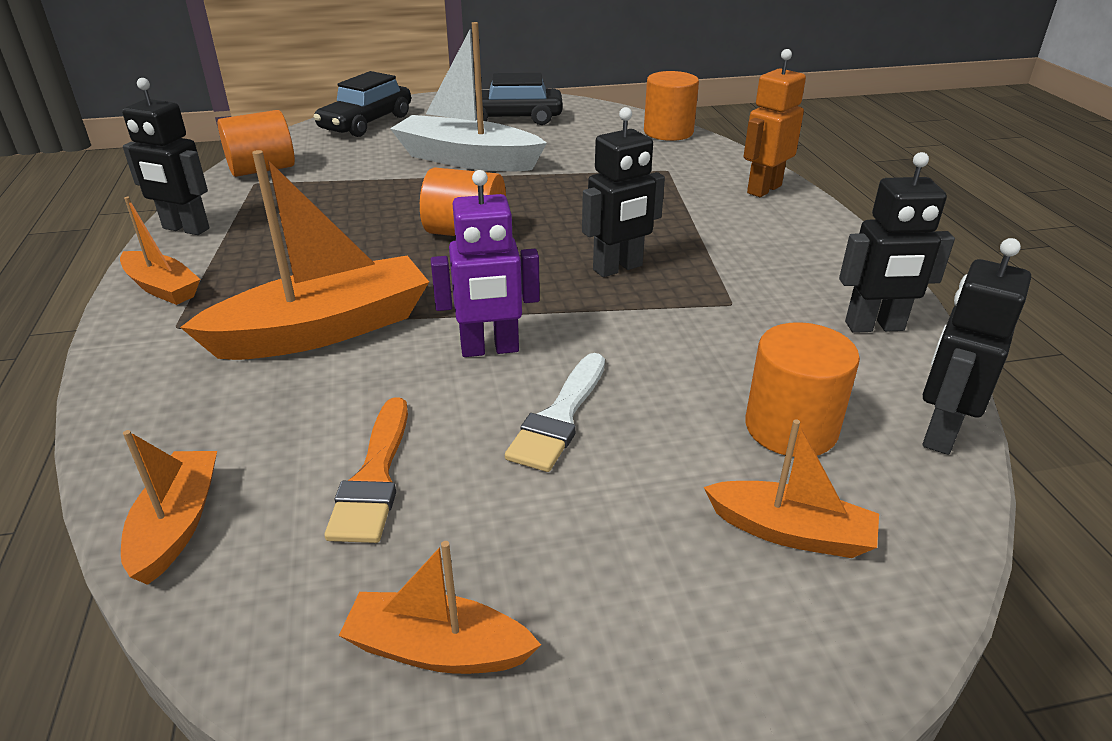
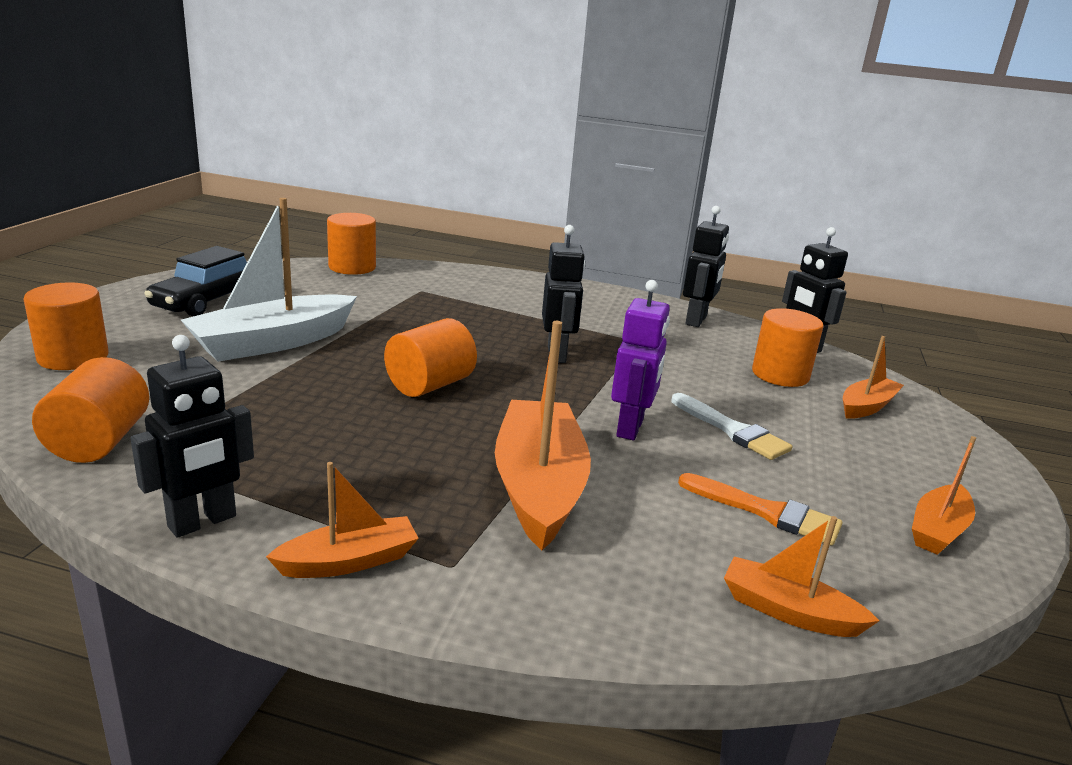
camera: 65 degrees left, 10 degrees down
black car [314,71,411,137] -> orange cylinder [23,282,109,370]
orange robot [744,49,806,197] -> none

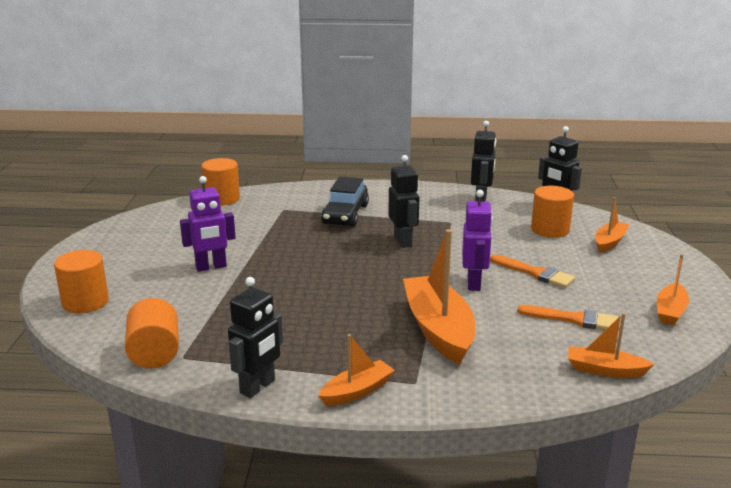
camera: 10 degrees left, 0 degrees up
black car [144,246,247,316] -> black car moved to [321,176,369,227]
white boat [181,198,357,362] -> purple robot [180,176,236,272]
orange cylinder [384,318,477,397] -> none
white brush [671,393,792,460] -> orange brush [490,254,575,288]

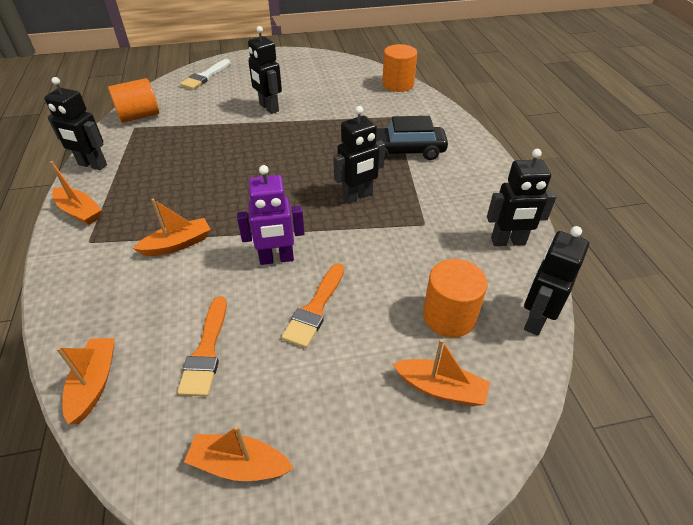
camera: 75 degrees right, 20 degrees up
orange cylinder [54,250,109,314] -> white brush [180,59,230,89]
purple robot [180,176,236,272] -> black robot [248,26,282,114]
orange boat [403,229,475,365] -> orange boat [133,199,211,256], size x0.54

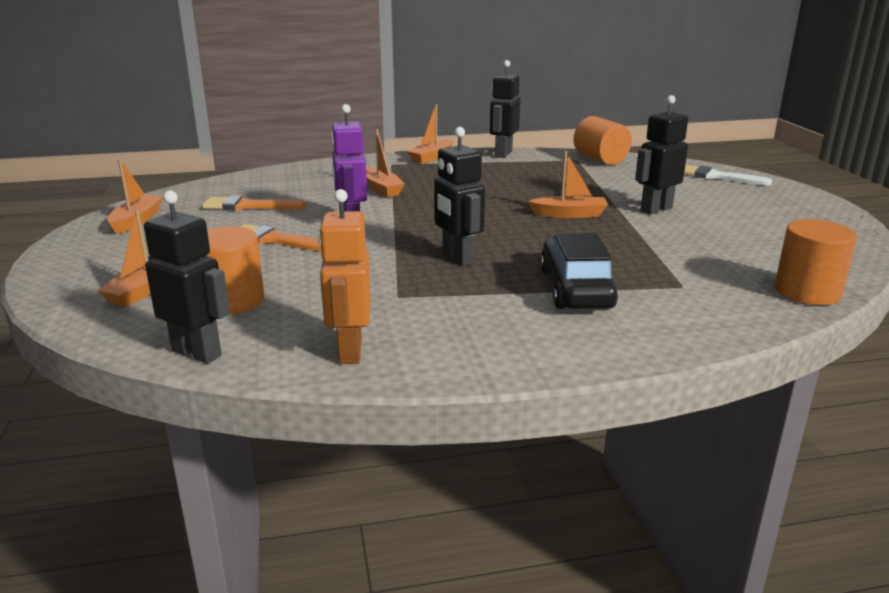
camera: 90 degrees right, 20 degrees down
orange boat [56,338,115,424] -> orange boat moved to [528,151,608,218]
black robot [487,149,557,246] -> orange robot [318,189,371,364]

